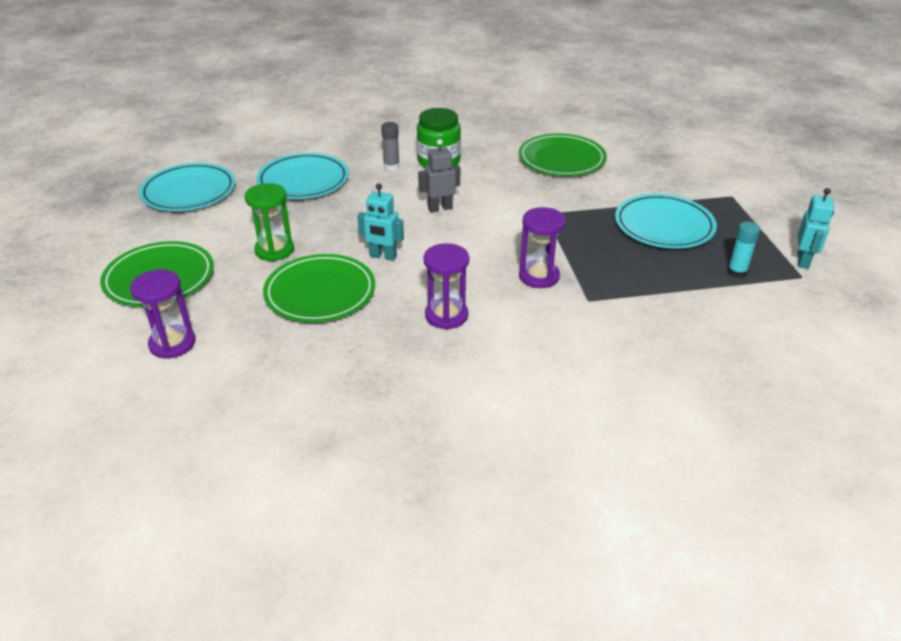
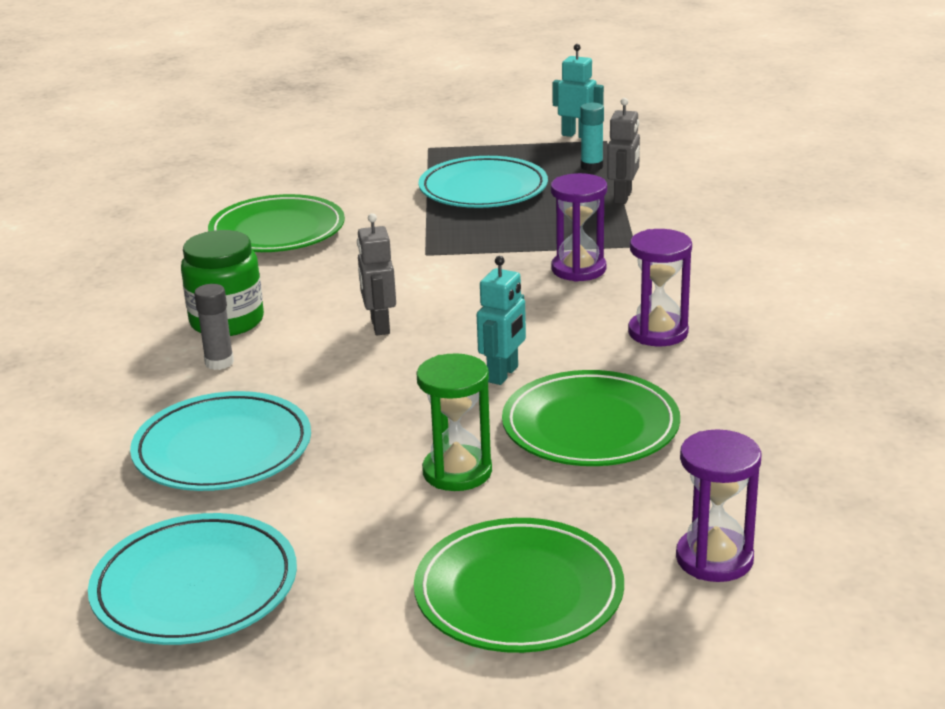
camera: 80 degrees left, 10 degrees down
none -> grey robot [607,98,640,204]

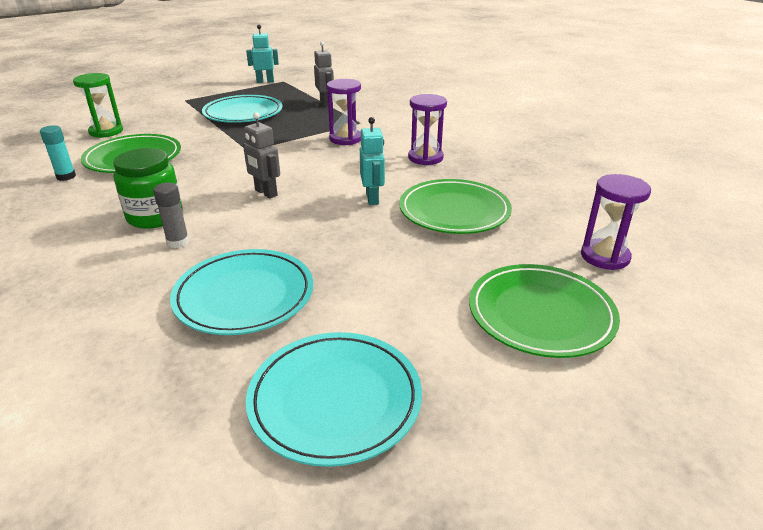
camera: 35 degrees left, 5 degrees up
green hourglass [417,353,492,491] -> green hourglass moved to [73,73,123,138]
turquoise glue stick [580,103,604,171] -> turquoise glue stick moved to [40,125,76,181]

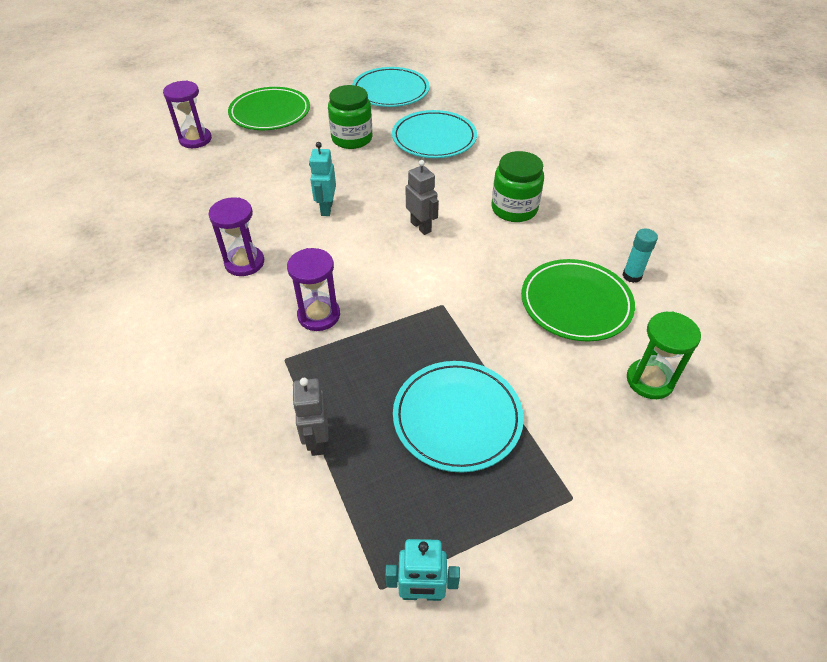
camera: 170 degrees left, 15 degrees up
grey glue stick [153,183,189,248] -> none
green plate [399,179,512,234] -> none
none -> green jar [328,85,373,149]

